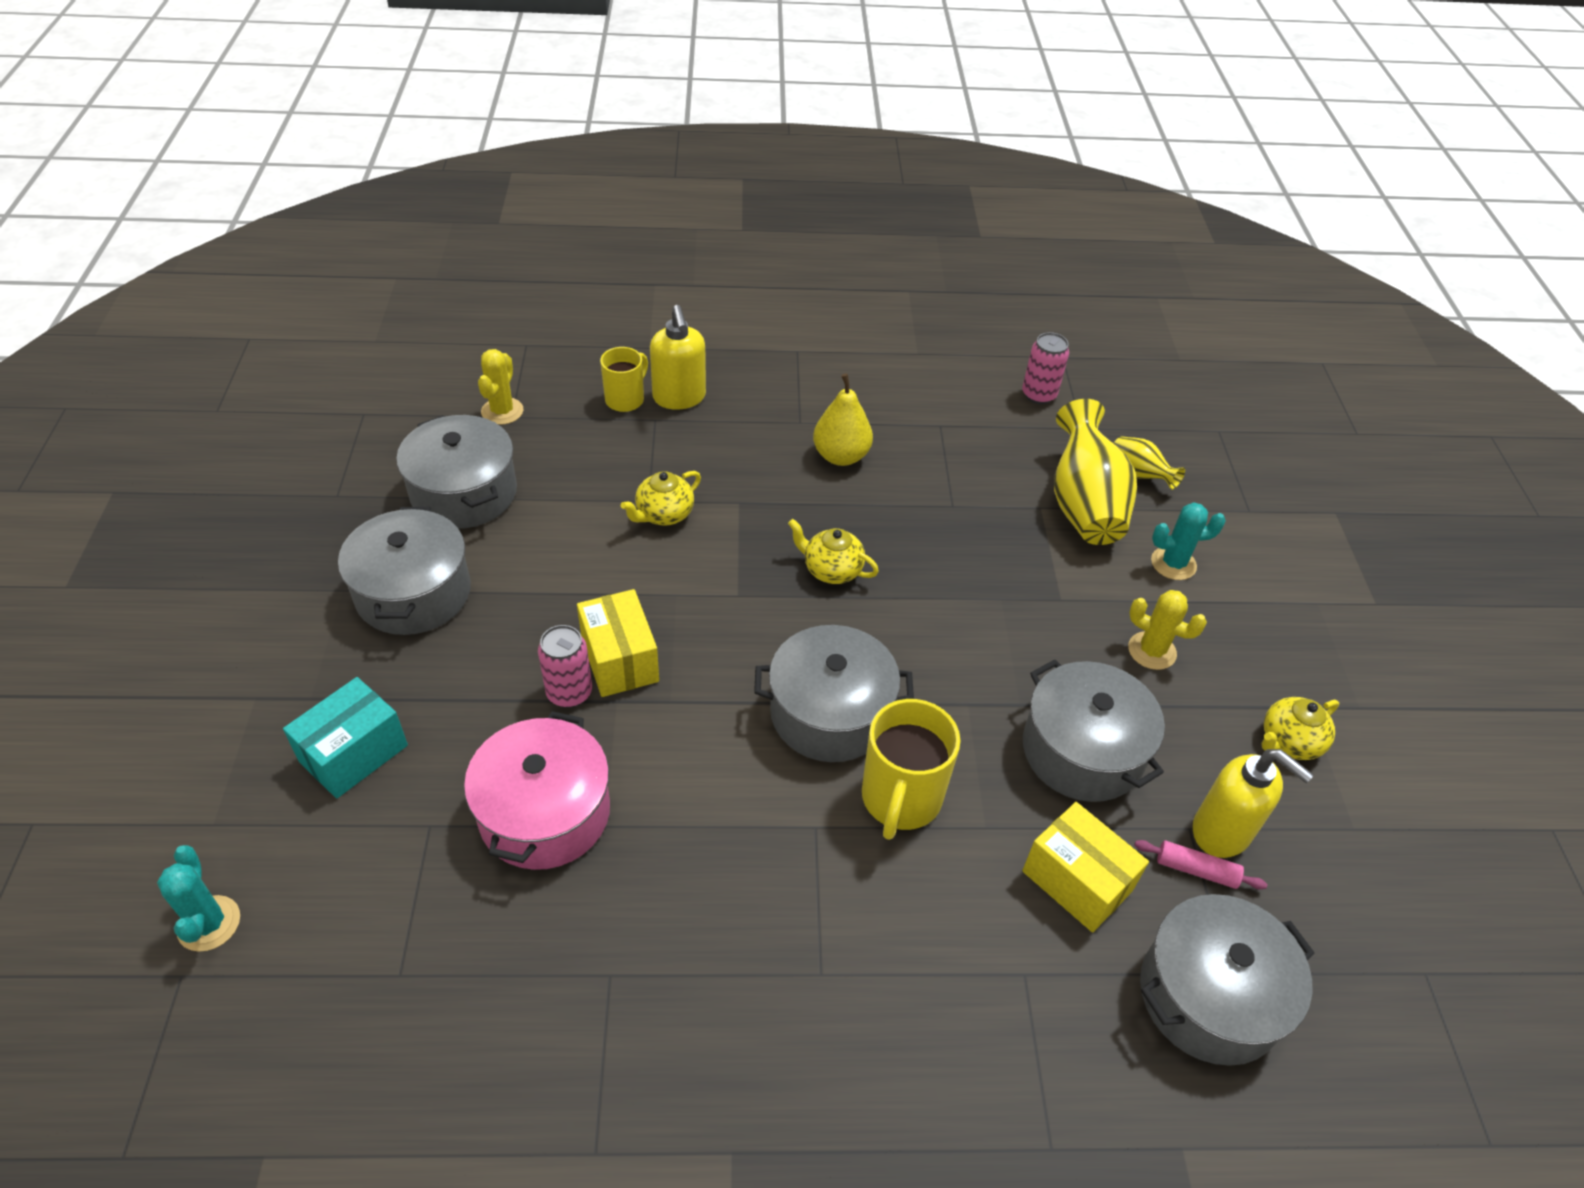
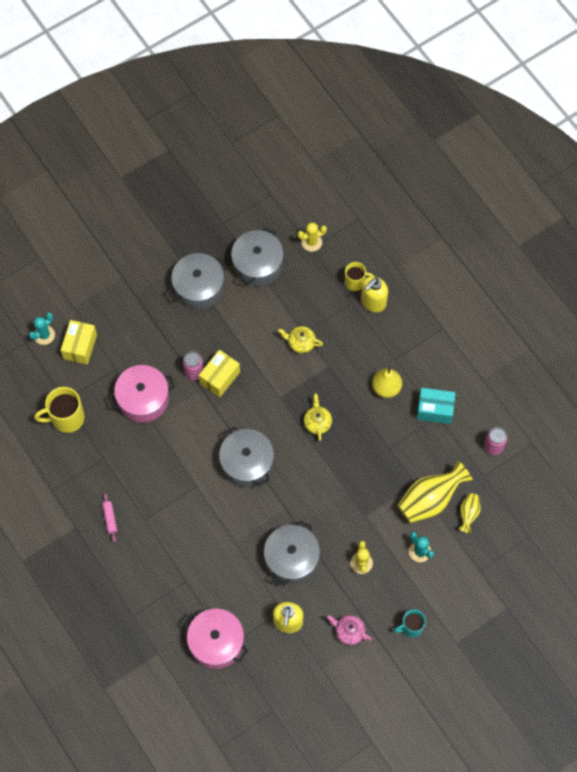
camera: 60 degrees right, 20 degrees up
turquoise box [283,677,408,798] -> turquoise box moved to [417,388,456,424]
yellow mug [862,699,961,840] -> yellow mug moved to [34,387,85,433]
yellow box [1022,802,1149,932] -> yellow box moved to [61,320,97,365]
pink rolling pin [1134,840,1267,889] -> pink rolling pin moved to [102,493,117,542]
grey pot [1140,894,1315,1066] -> pink pot [183,608,248,669]
yellow teapot [1262,697,1339,760] -> pink teapot [327,615,372,645]
none -> turquoise mug [394,610,426,637]

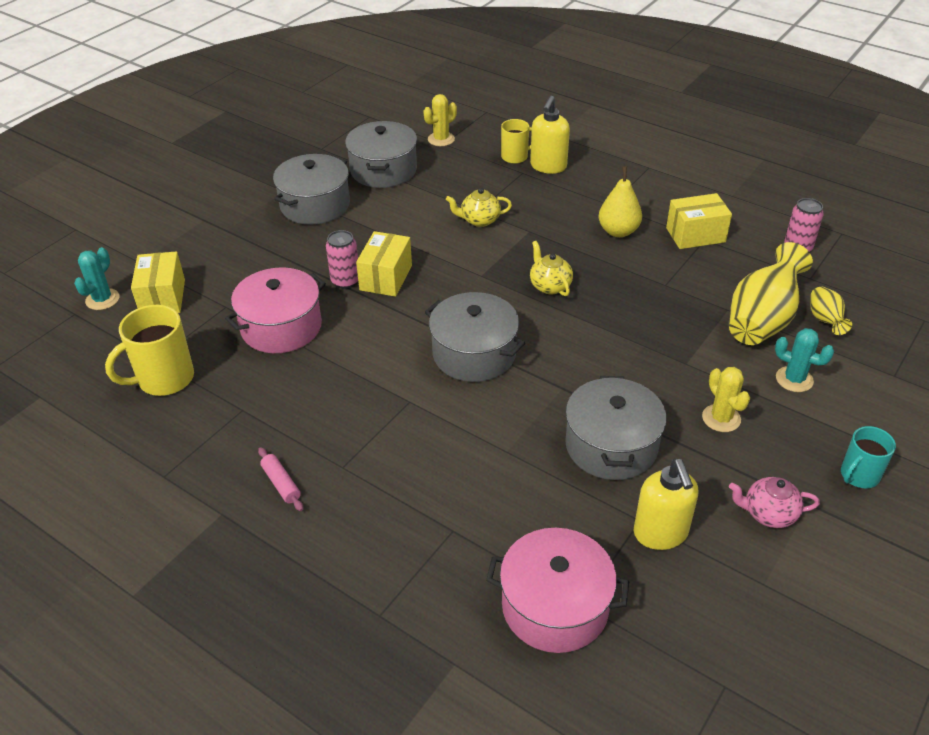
camera: 20 degrees left, 25 degrees down
turquoise box [417,388,456,424] -> yellow box [666,193,732,249]

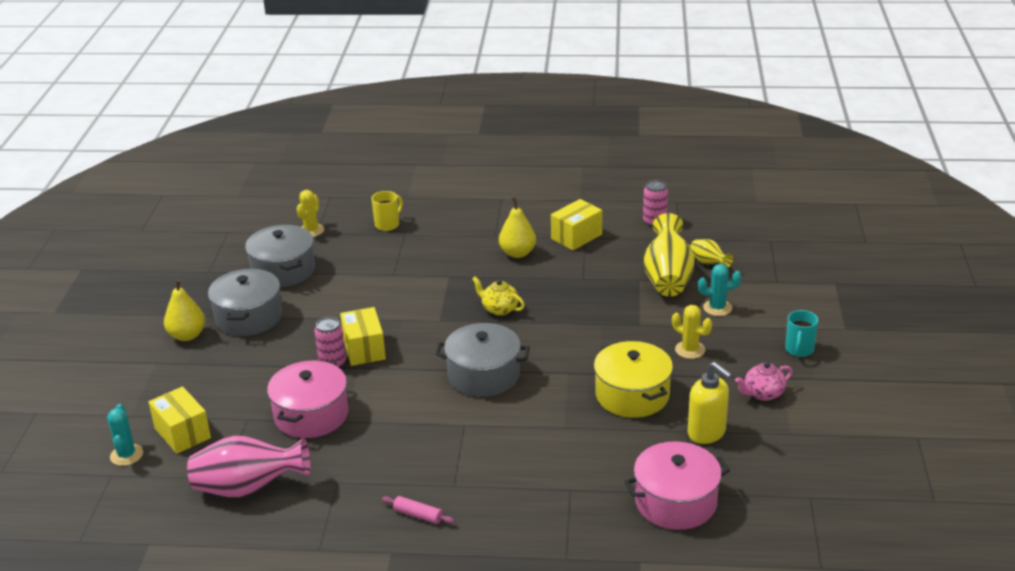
camera: 30 degrees left, 10 degrees down
yellow mug [105,305,194,396] -> pink vase [187,436,311,498]
yellow teapot [446,188,512,227] -> none
yellow soap dispenser [530,96,570,174] -> none
grey pot [565,376,667,480] -> yellow pot [594,341,673,418]
none -> yellow pear [164,279,205,341]

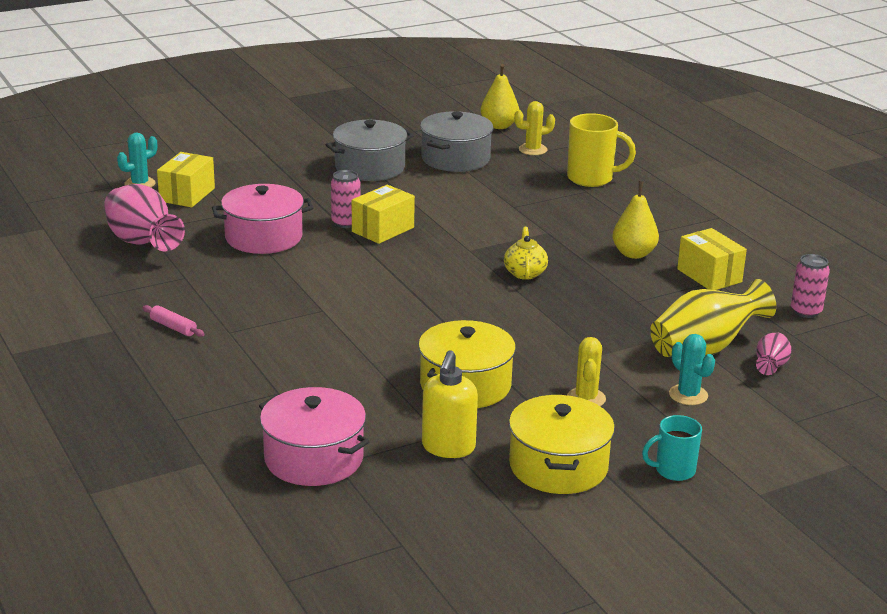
camera: 55 degrees right, 5 degrees down
yellow pear [164,279,205,341] -> yellow pear moved to [480,64,519,129]
yellow mug [372,191,403,231] -> yellow mug [567,113,636,187], size x1.60
pink rolling pin [382,496,455,524] -> pink rolling pin turned 45 degrees counterclockwise [142,305,205,337]
grey pot [435,323,530,397] -> none
yellow box [551,199,602,250] -> yellow box turned 45 degrees clockwise [677,228,747,290]
yellow vase [690,239,733,268] -> pink vase [756,333,791,375]
pink teapot [735,362,793,401] -> yellow pot [509,395,615,494]

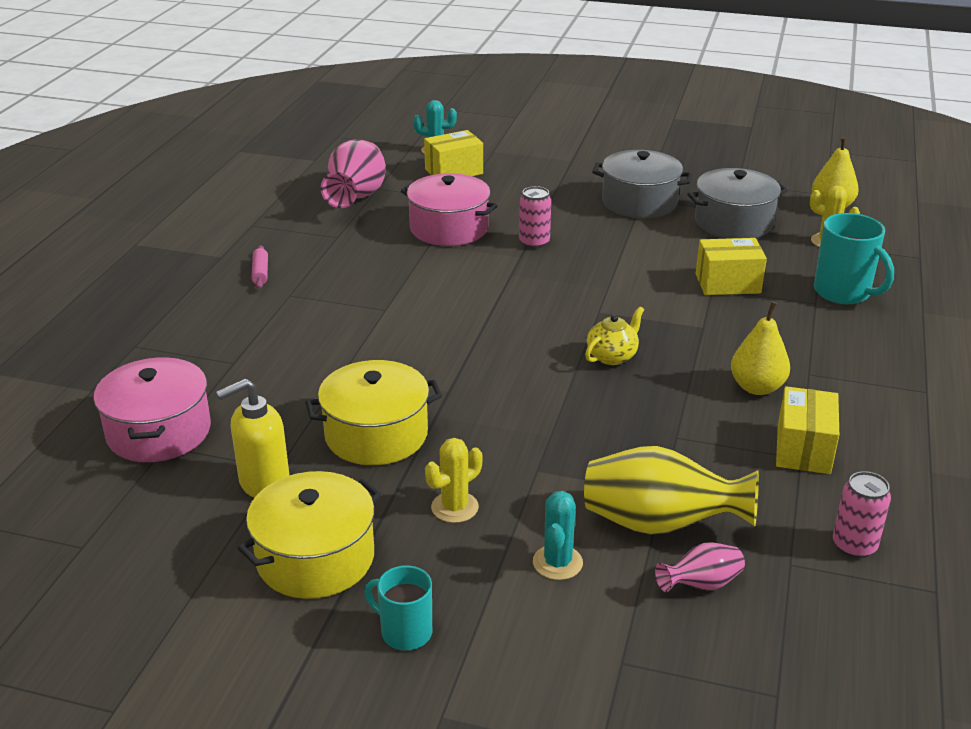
camera: 45 degrees right, 5 degrees up
yellow box [352,185,415,244] -> yellow box moved to [696,238,767,295]
yellow mug [567,113,636,187] -> turquoise mug [814,213,894,304]

